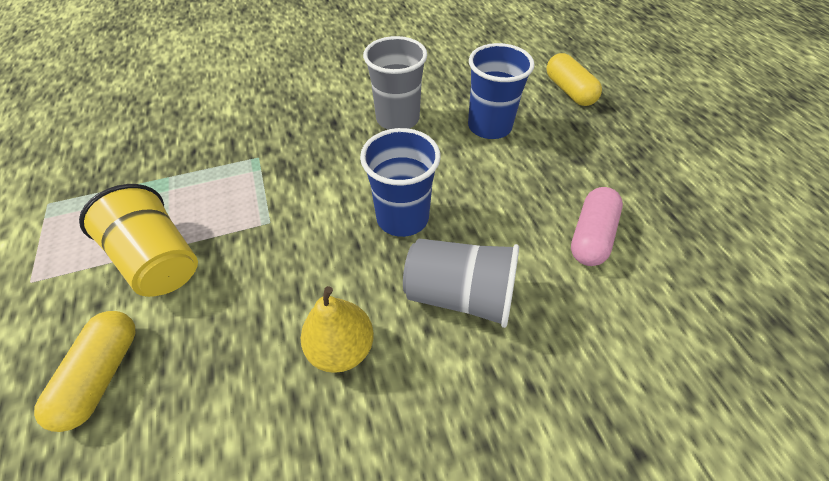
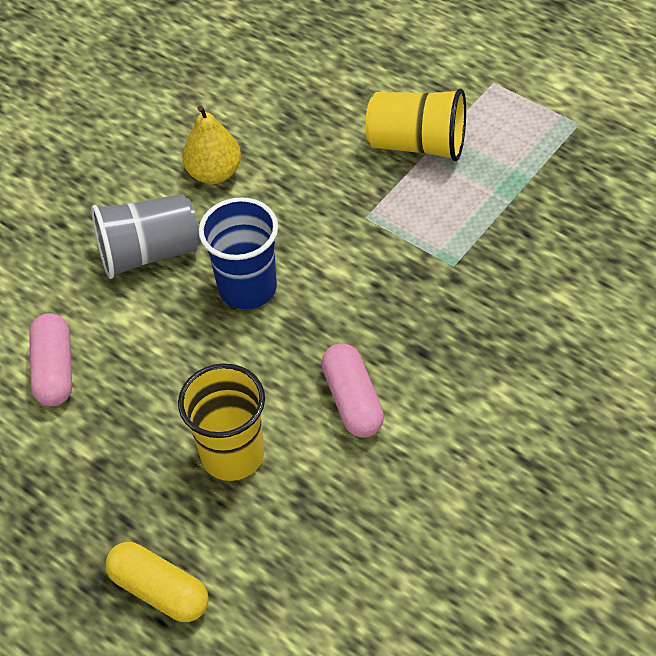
camera: 150 degrees right, 0 degrees up
yellow capsule [34,311,135,432] -> none
grey cup [363,36,427,130] -> pink capsule [321,343,384,438]
blue cup [468,43,535,139] -> yellow cup [178,364,265,481]

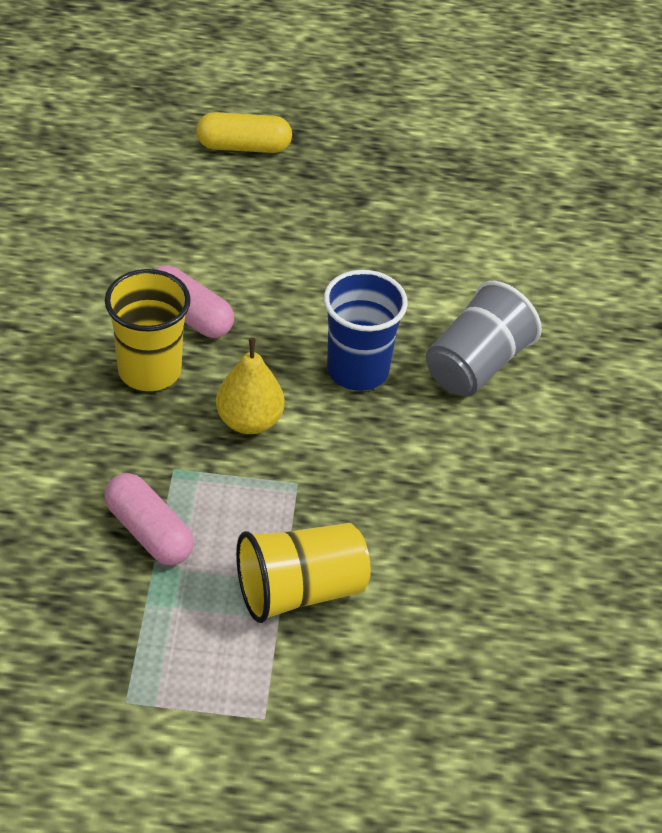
camera: 140 degrees right, 5 degrees down
pink capsule [29,313,72,407] -> pink capsule moved to [104,473,194,565]
yellow cup [178,364,265,481] -> yellow cup moved to [105,269,191,391]
yellow pear [182,105,241,184] -> yellow pear moved to [216,338,285,434]

